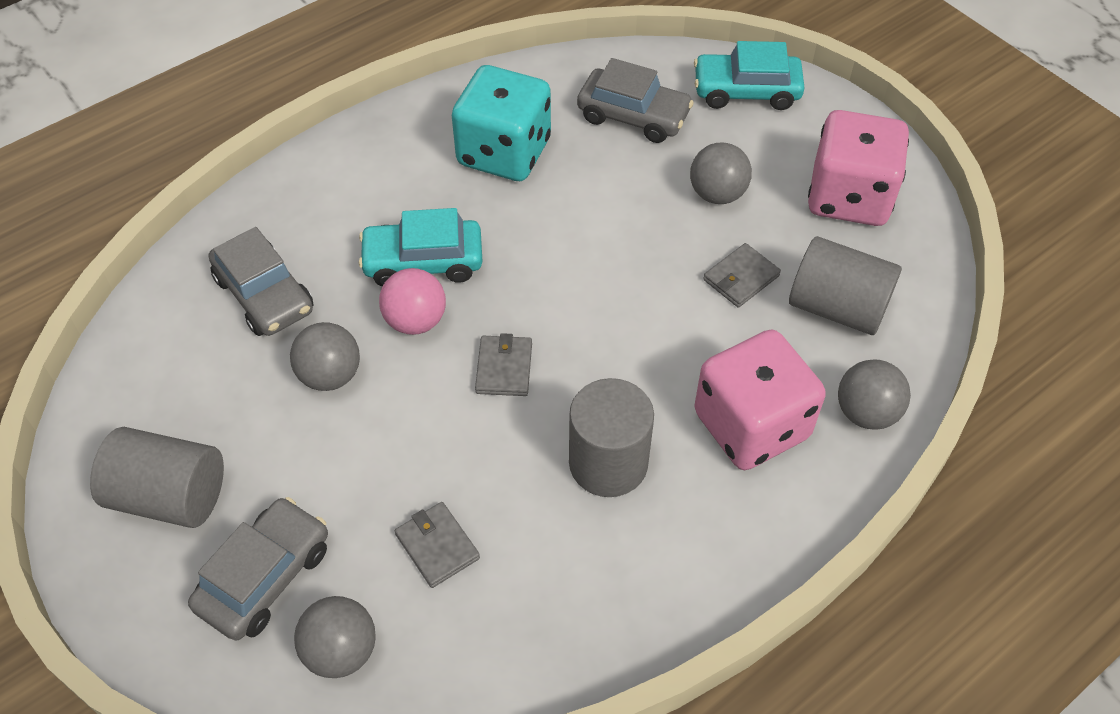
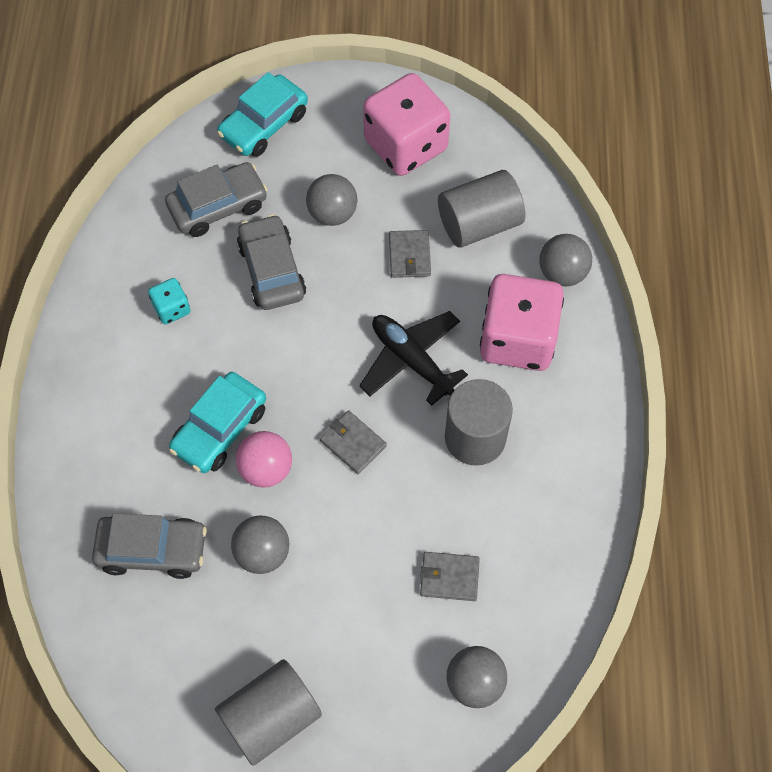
camera: 50 degrees left, 10 degrees up
grey car [188,497,328,641] -> grey car moved to [237,214,306,310]
turquoise dice [452,65,551,181] -> turquoise dice [148,278,190,325], size x0.45
none -> black plane [359,311,468,406]

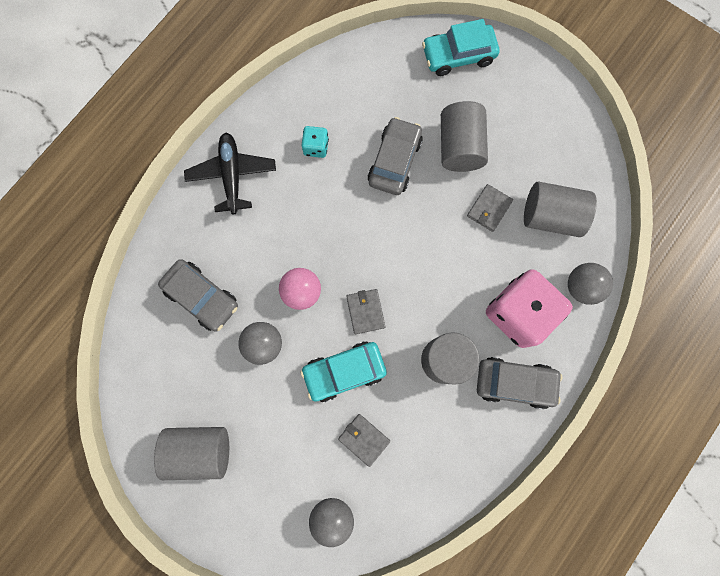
camera: 35 degrees right, 15 degrees up
grey car [165,162,268,237] -> grey car moved to [477,357,562,409]
turquoise car [169,372,266,473] -> turquoise car moved to [300,341,387,402]
grey ball [306,174,357,226] -> grey cylinder [441,101,488,172]
black plane [359,311,468,406] -> black plane moved to [184,133,276,214]
pink dice [363,73,450,176] -> none

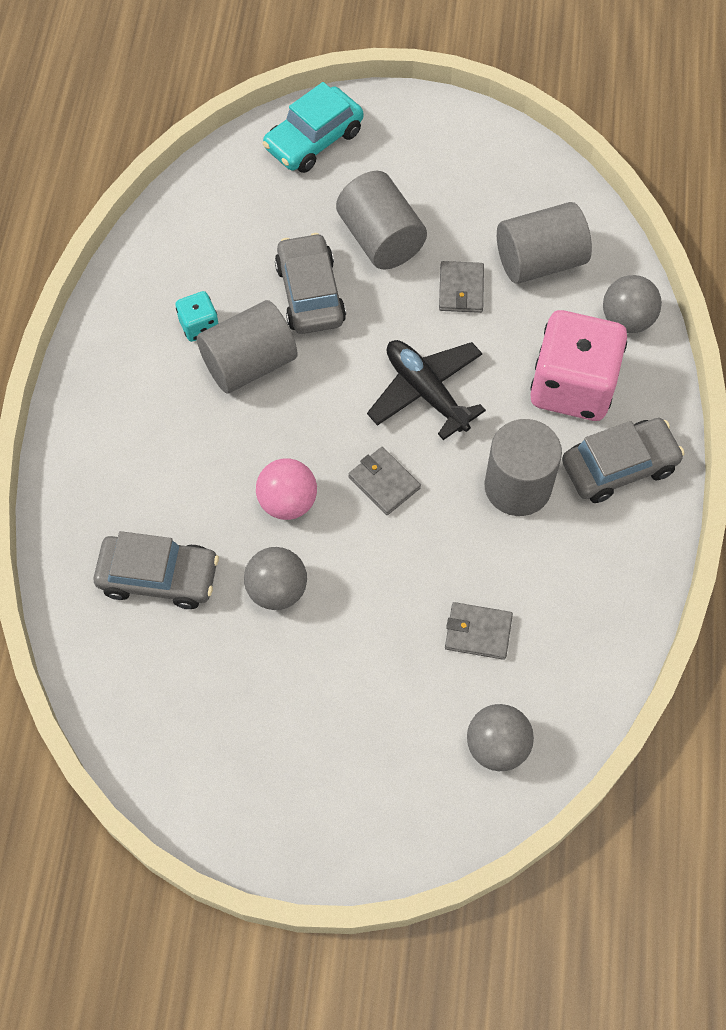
camera: 30 degrees left, 15 degrees down
grey cylinder [154,427,229,480] -> grey cylinder moved to [197,300,298,393]
black plane [184,133,276,214] -> black plane moved to [367,340,486,440]
turquoise car [300,341,387,402] -> none

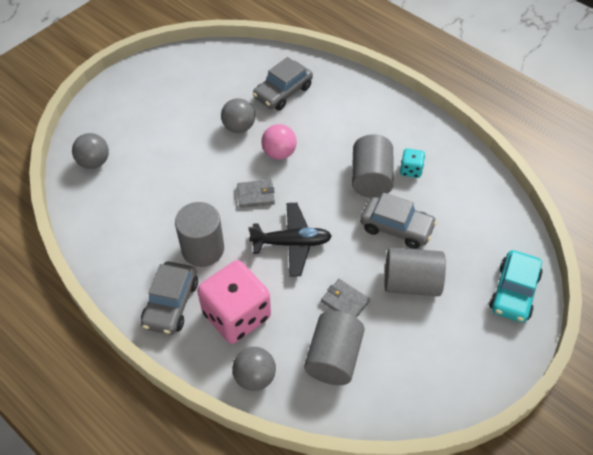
camera: 125 degrees right, 10 degrees down
turquoise car [263,82,363,173] -> turquoise car turned 150 degrees counterclockwise [489,250,543,323]
grey wallet [445,602,513,660] -> none

